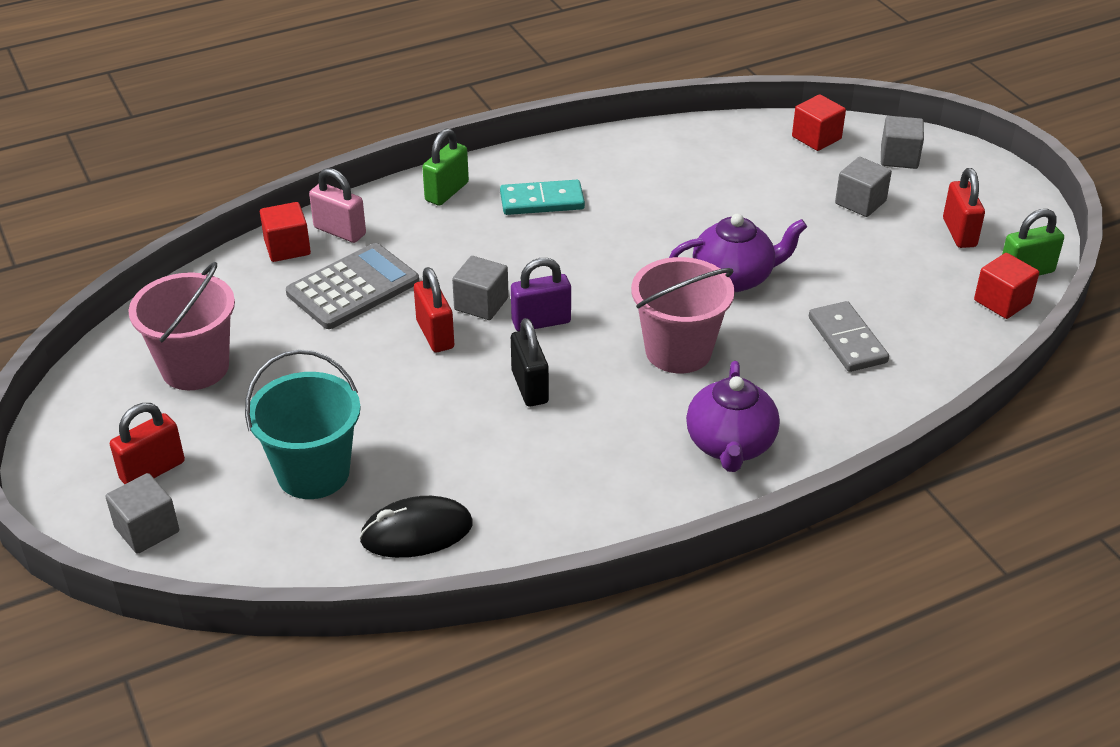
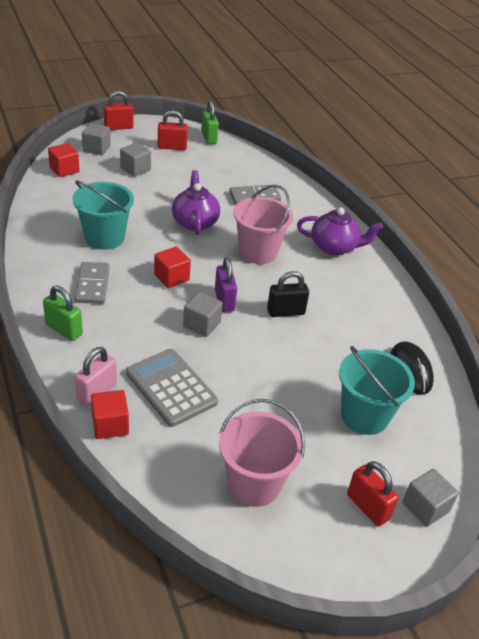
camera: 90 degrees left, 0 degrees up
red padlock [414,267,454,352] -> red padlock moved to [103,91,133,130]
turquoise domino [500,180,585,215] -> grey domino [75,262,110,304]
red cube [974,253,1039,319] -> red cube moved to [154,247,191,288]
none -> turquoise bucket [72,180,134,250]

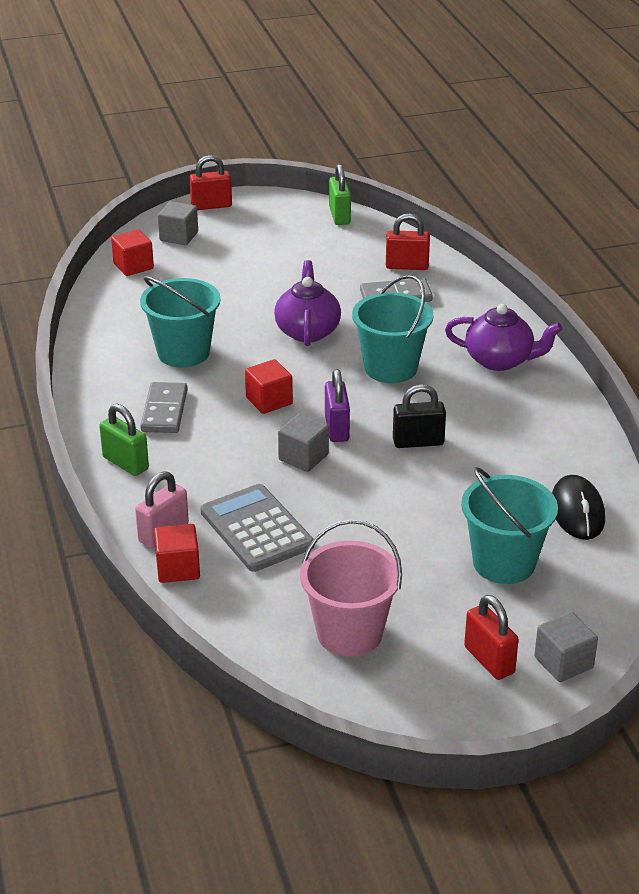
camera: 10 degrees right, 5 degrees down
grey cube [120,142,151,177] -> none
red padlock [158,110,188,150] -> red padlock moved to [386,213,430,270]
pink bucket [233,185,293,264] -> turquoise bucket [352,275,434,383]

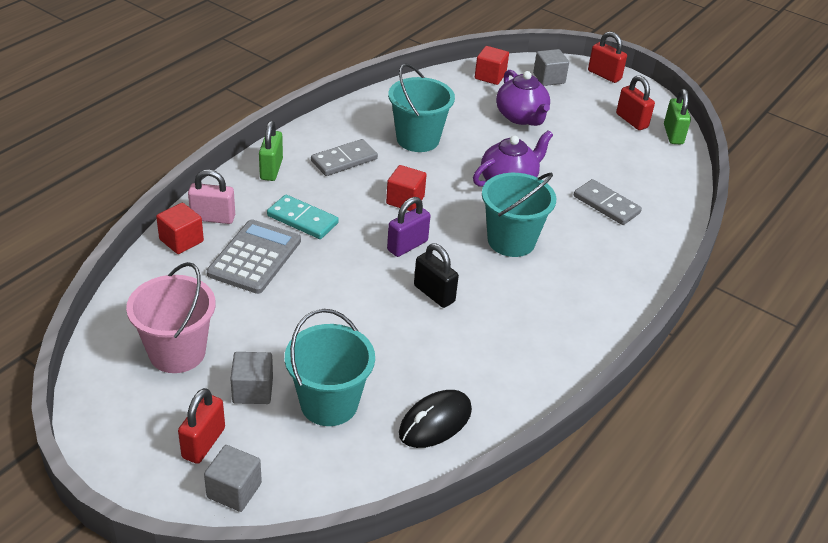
camera: 50 degrees right, 5 degrees up
grey cube [278,414,329,472] -> grey cube moved to [230,352,273,404]
green padlock [329,164,351,225] -> green padlock turned 45 degrees counterclockwise [664,89,691,144]
red padlock [386,213,430,270] -> red padlock moved to [616,75,655,130]
purple teapot [445,304,562,371] -> purple teapot moved to [496,70,550,126]
none -> turquoise domino [267,195,339,239]

